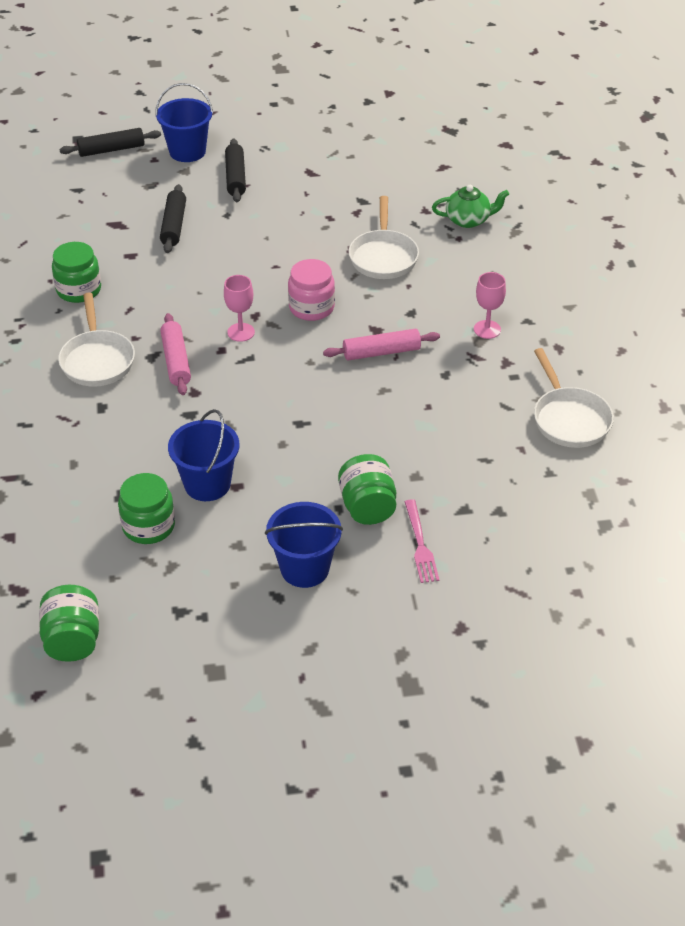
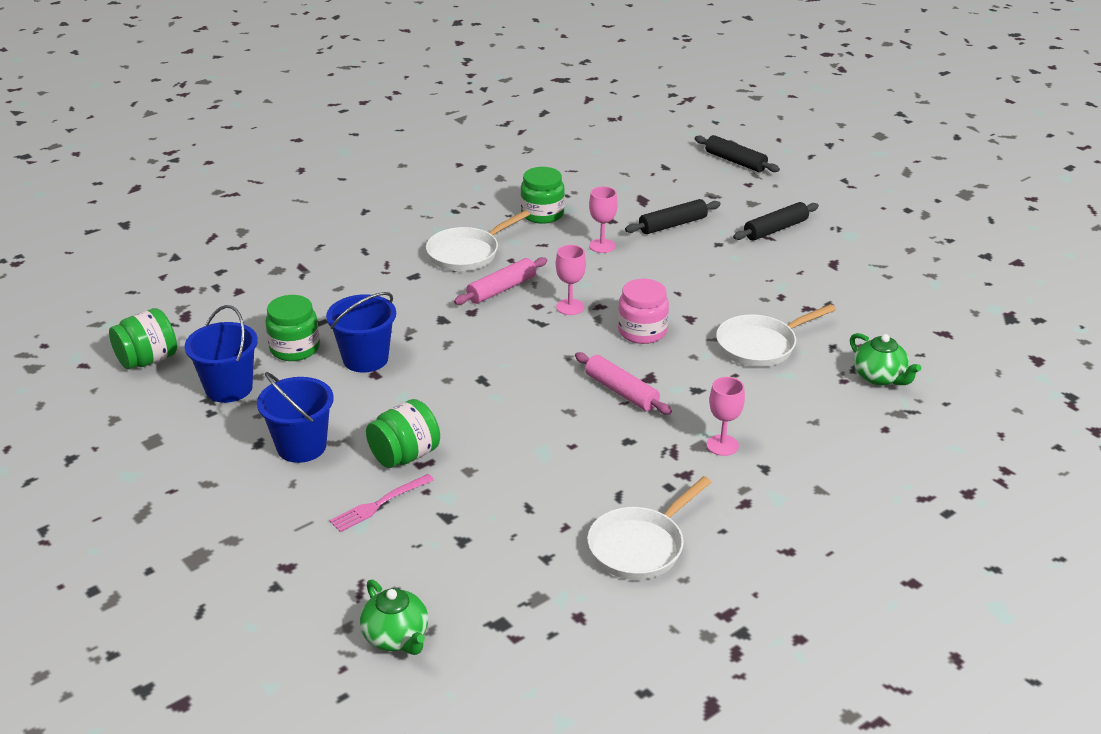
camera: 60 degrees right, 10 degrees down
blue bucket [155,83,213,162] -> blue bucket moved to [185,305,258,403]
none -> green teapot [360,580,428,655]
none -> pink goblet [589,187,618,253]

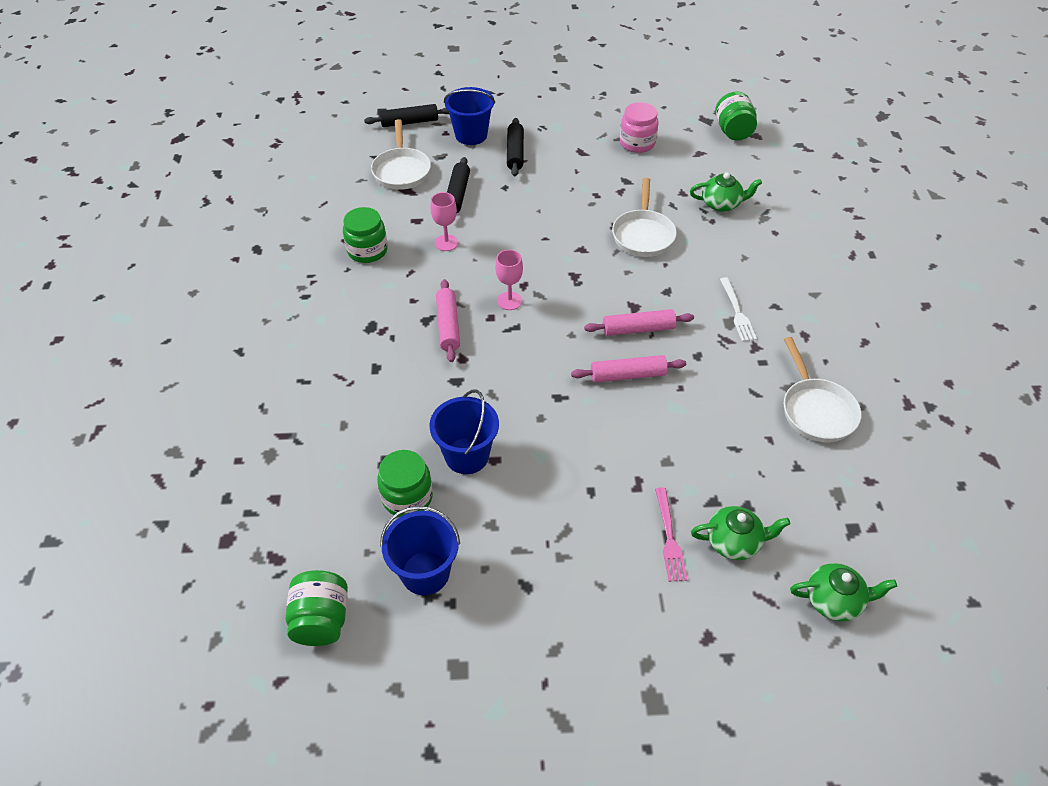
camera: 55 degrees left, 15 degrees up
blue bucket [257,372,334,463] -> blue bucket moved to [444,87,495,145]
green jar [366,399,440,468] -> green jar moved to [715,91,757,141]
white pan [426,210,530,271] -> white pan moved to [371,119,431,190]
pink jar [618,279,669,344] -> pink jar moved to [620,102,658,153]
pink goblet [707,377,745,456] -> white fork [720,277,757,342]
none -> pink rolling pin [571,355,686,383]
none -> green teapot [691,506,790,560]

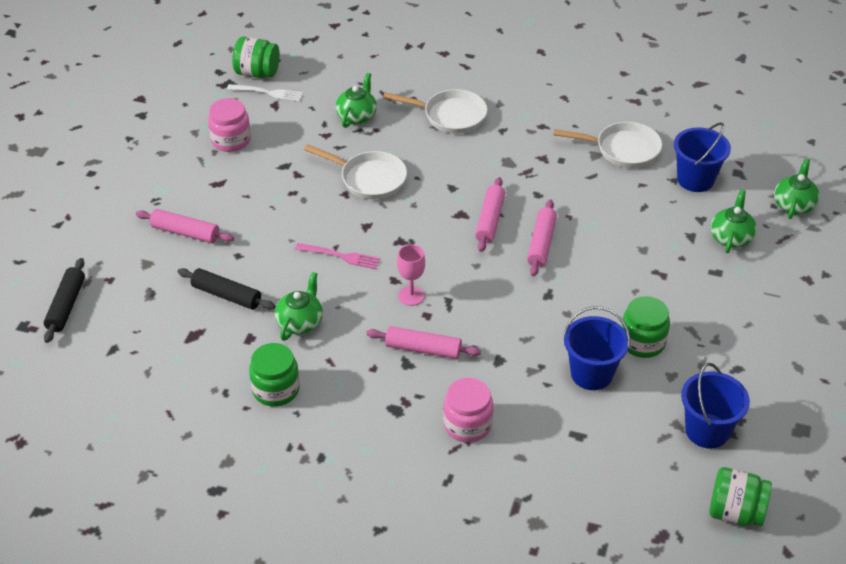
camera: 70 degrees left, 5 degrees down
white pan [371,119,431,190] -> white pan moved to [383,89,487,134]
green jar [377,450,433,517] -> green jar moved to [621,296,670,358]
pink goblet [430,192,458,251] -> green teapot [275,272,323,341]
blue bucket [444,87,495,145] -> blue bucket moved to [674,122,731,192]
black rolling pin [507,118,524,176] -> pink rolling pin [136,209,234,243]
pink fork [655,487,688,582] -> pink fork moved to [295,243,380,269]
white fork [720,277,757,342] -> white fork moved to [227,84,303,101]
none -> pink jar [443,378,493,443]

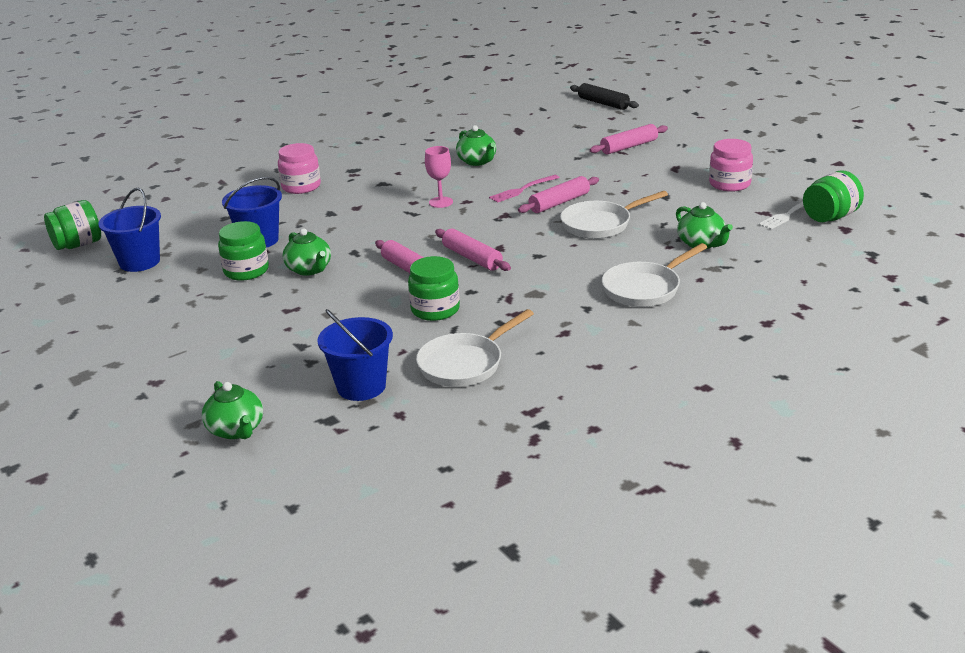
camera: 130 degrees right, 15 degrees down
black rolling pin [177,268,275,310] -> none
green jar [249,343,300,406] -> green jar moved to [408,256,460,321]
pink rolling pin [366,326,481,359] -> pink rolling pin moved to [518,176,599,213]
green teapot [710,190,757,253] -> green teapot moved to [283,228,331,276]

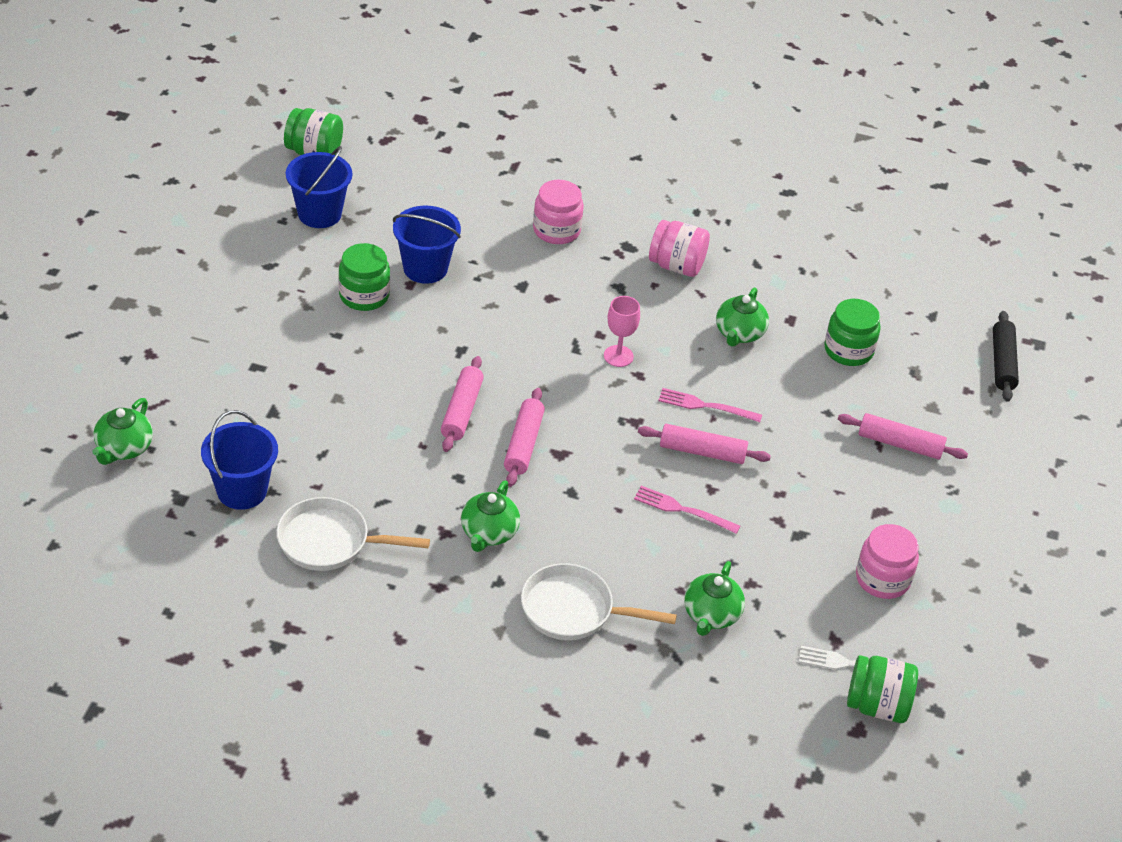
camera: 45 degrees right, 15 degrees up
green teapot [283,228,331,276] -> green teapot moved to [461,480,520,552]
green jar [408,256,460,321] -> green jar moved to [824,299,881,366]
white pan [560,191,668,239] -> pink fork [634,486,740,534]
none -> pink jar [649,220,710,277]

